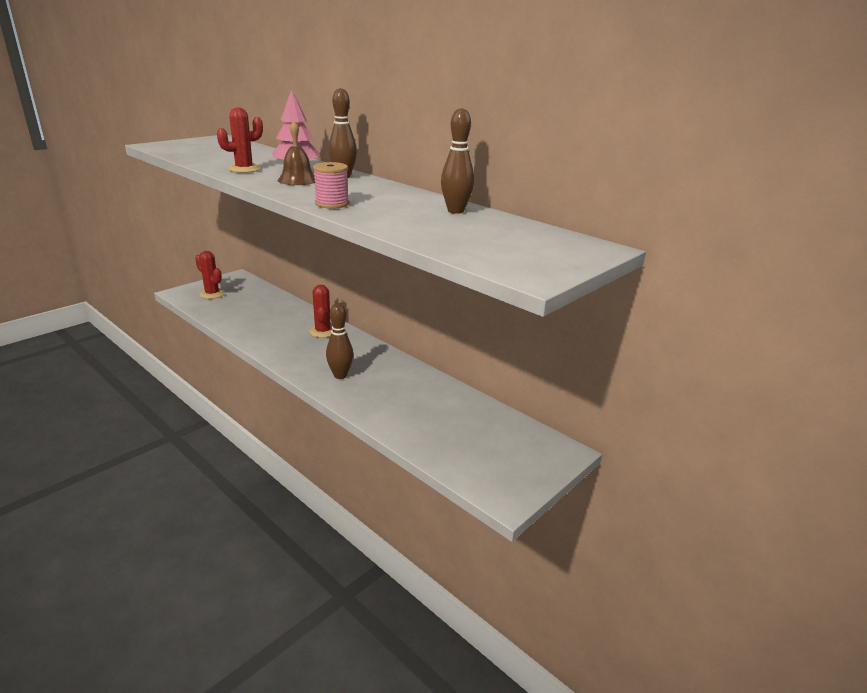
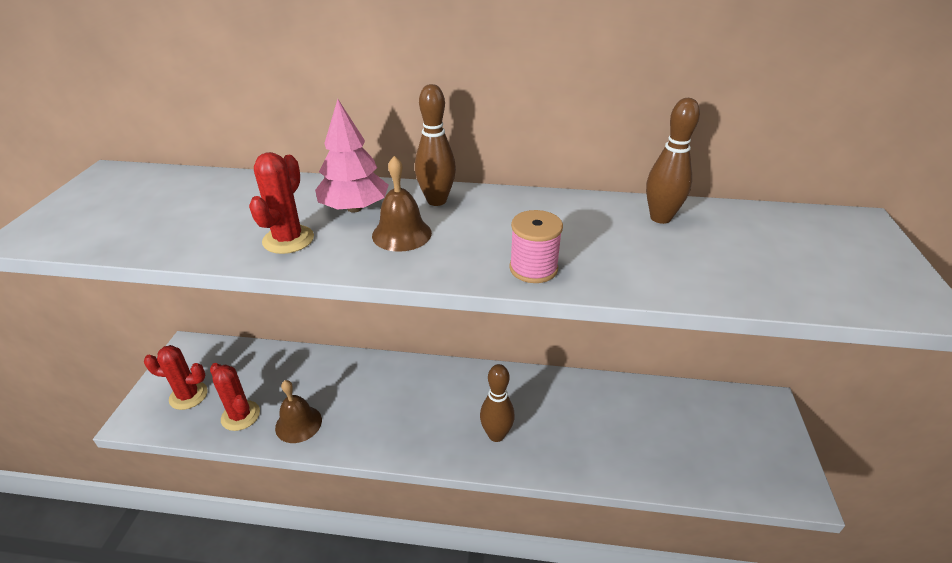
camera: 35 degrees left, 10 degrees up
red cactus [309,285,332,338] -> red cactus moved to [210,363,260,431]
none -> brown bell [275,380,322,443]

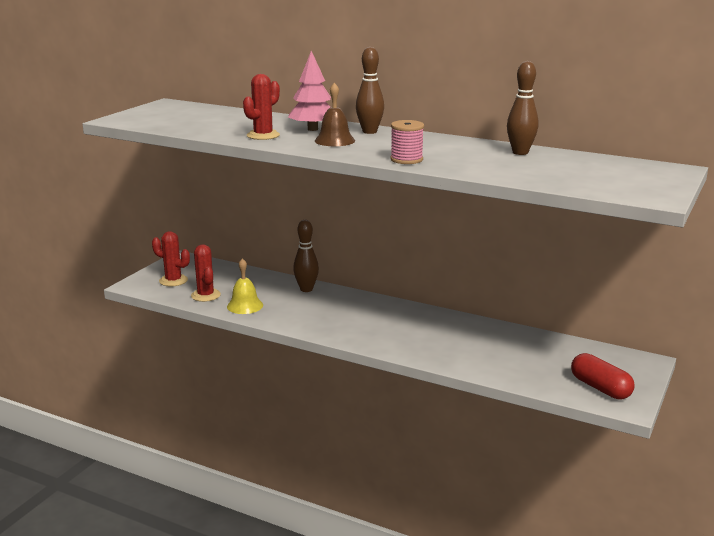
camera: 20 degrees right, 15 degrees down
brown bell [275,380,322,443] -> yellow bell [227,258,263,314]
brown bowling pin [480,364,515,442] -> brown bowling pin moved to [293,220,319,292]
none -> red capsule [571,353,635,399]

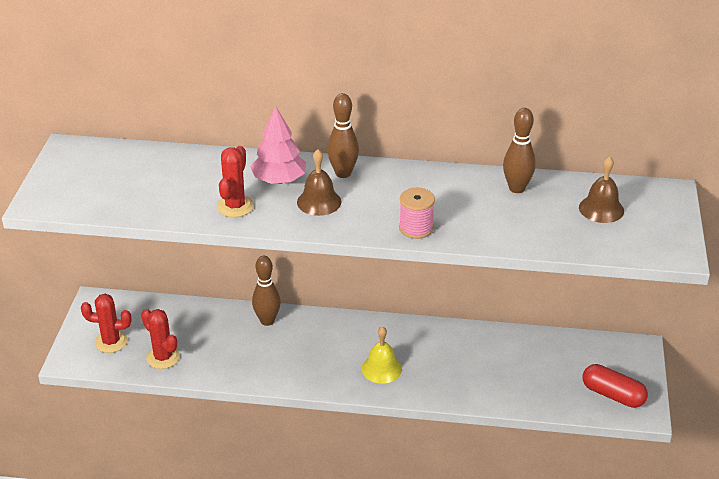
camera: 20 degrees left, 15 degrees up
yellow bell [227,258,263,314] -> yellow bell moved to [362,326,402,384]
none -> brown bell [579,156,624,223]

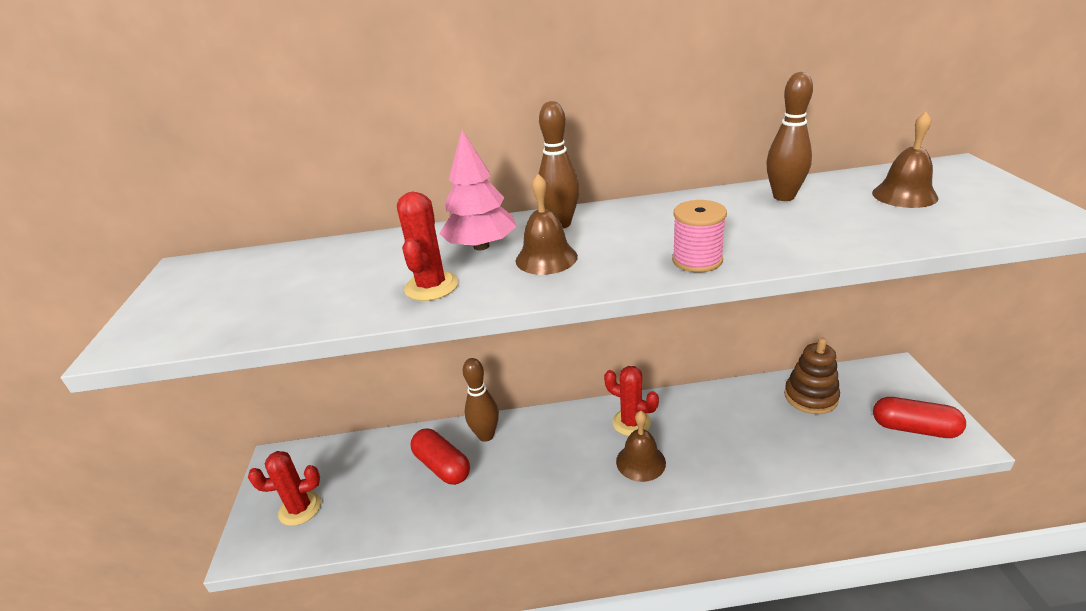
camera: 10 degrees left, 5 degrees down
red cactus [141,309,180,369] -> red cactus moved to [604,366,659,436]
yellow bell [362,326,402,384] -> brown bell [616,410,666,482]
none -> red capsule [410,428,470,485]
none -> brown stacking toy [784,337,840,414]

